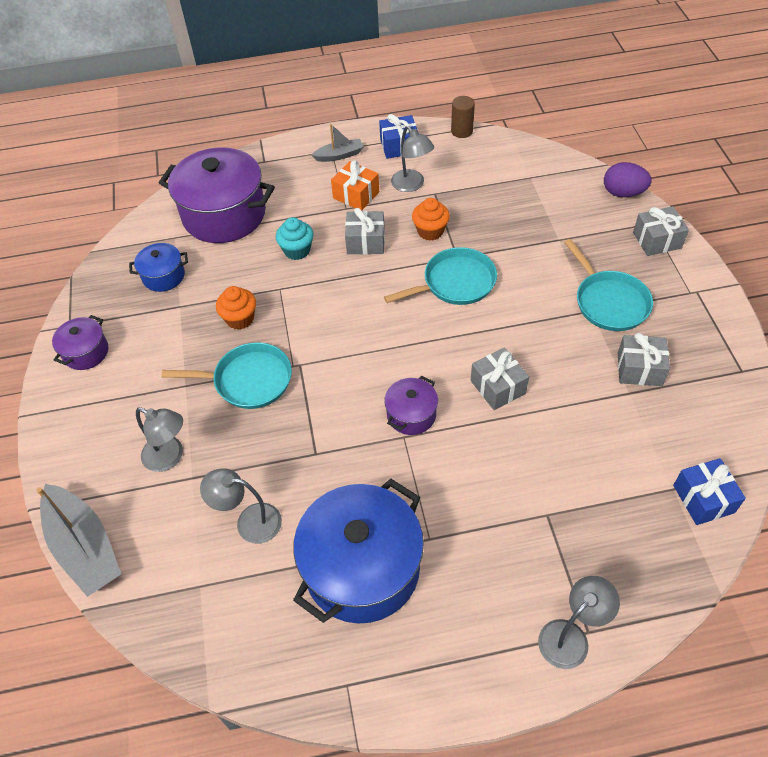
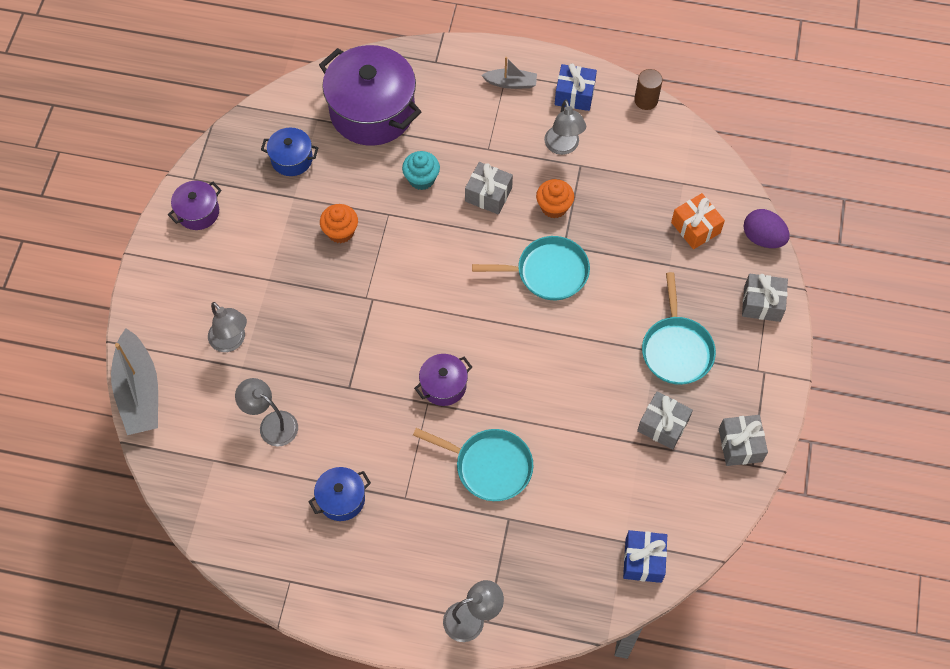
camera: 20 degrees right, 10 degrees up
turquoise pan [162,342,292,409] -> turquoise pan moved to [413,428,533,501]
blue pot [293,479,424,624] -> blue pot [309,467,371,521], size x0.48
orange gift [331,160,379,211] -> orange gift moved to [671,193,725,249]
grey gift [471,348,529,410] -> grey gift moved to [719,415,768,466]

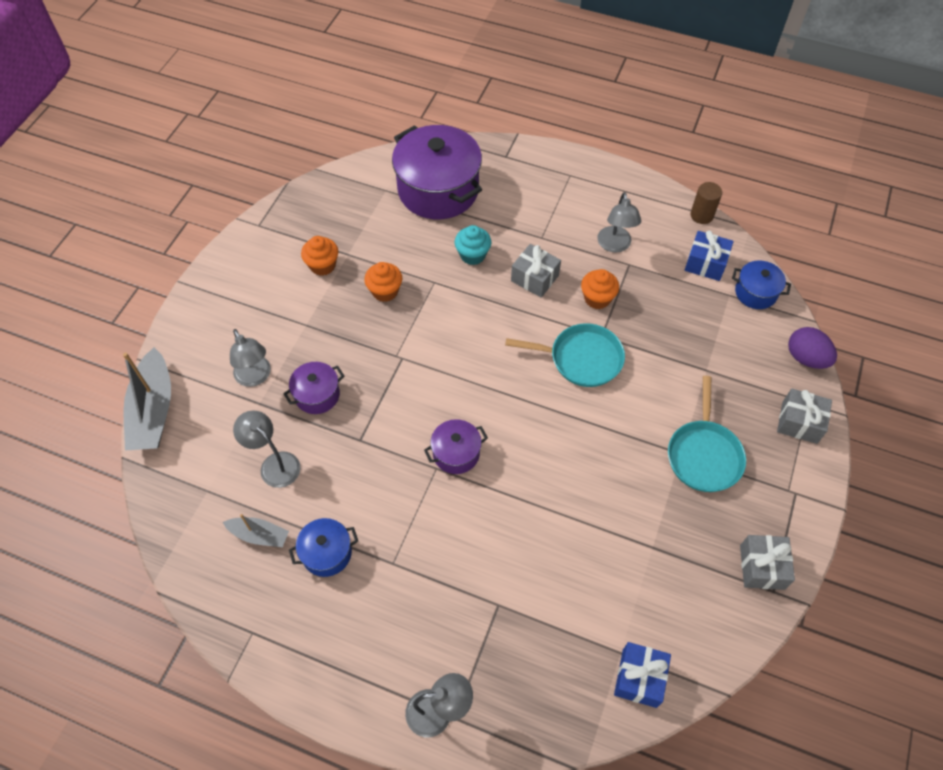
camera: 10 degrees right, 5 degrees down
purple pot [168,181,222,230] -> purple pot moved to [283,362,344,414]
blue pot [261,128,318,176] -> blue pot moved to [732,260,791,309]
turquoise pan [413,428,533,501] -> none
grey boat [481,57,537,89] -> grey boat moved to [223,514,289,547]
blue gift [555,63,597,111] -> blue gift moved to [685,231,734,281]
grey gift [637,392,693,449] -> none
orange gift [671,193,725,249] -> none
none -> orange cupcake [301,236,338,276]

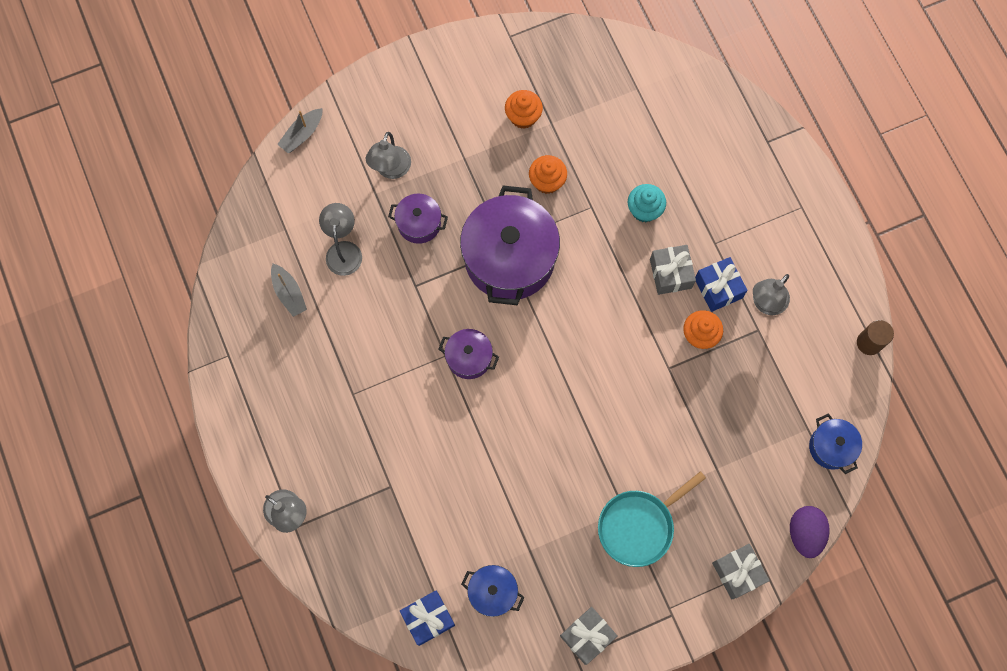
camera: 45 degrees right, 15 degrees up
grey boat [123,347,171,451] -> grey boat [277,108,323,154], size x0.54
blue pot [289,518,358,577] -> blue pot moved to [461,565,525,617]
purple pot [392,125,482,219] -> purple pot moved to [460,186,560,305]
turquoise pan [505,323,625,387] -> none
blue gift [685,231,734,281] -> blue gift moved to [695,257,748,312]

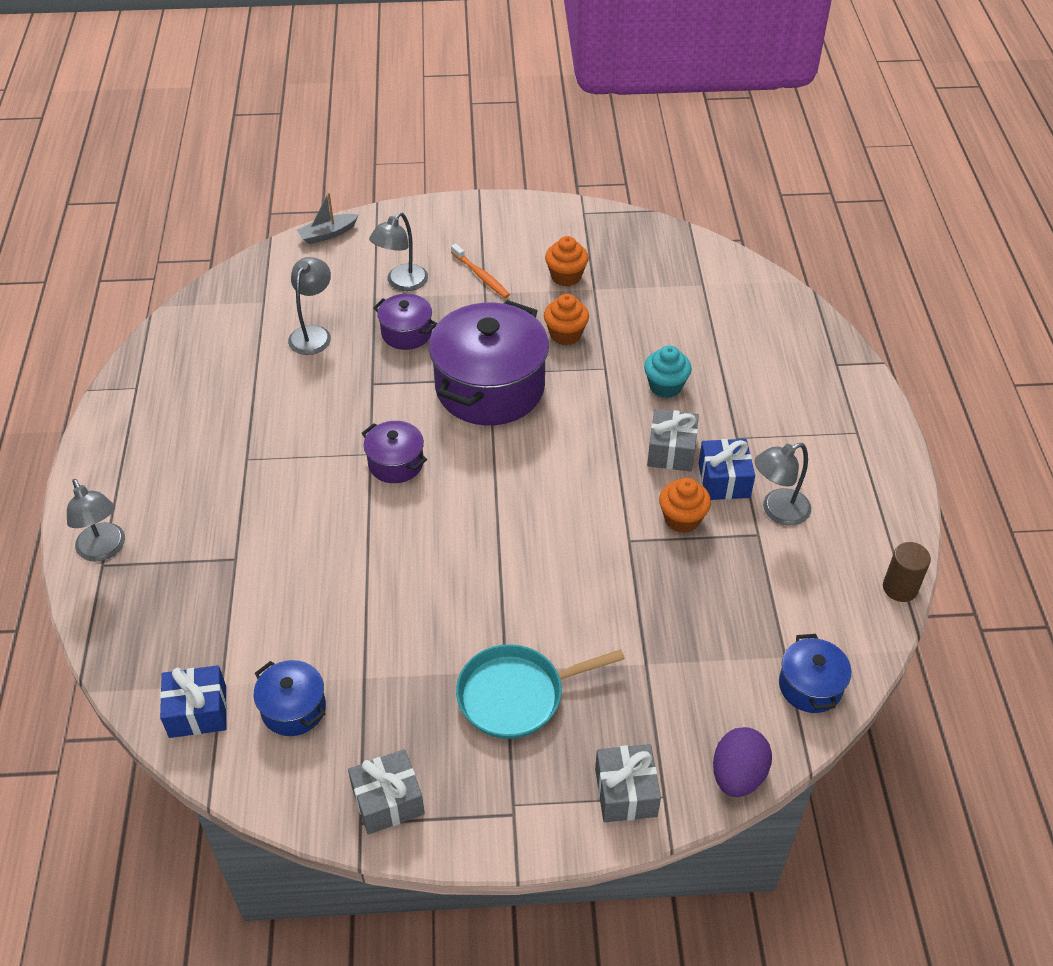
camera: 20 degrees right, 25 degrees down
grey boat [271,264,307,317] -> none
none -> orange toothbrush [451,244,510,298]

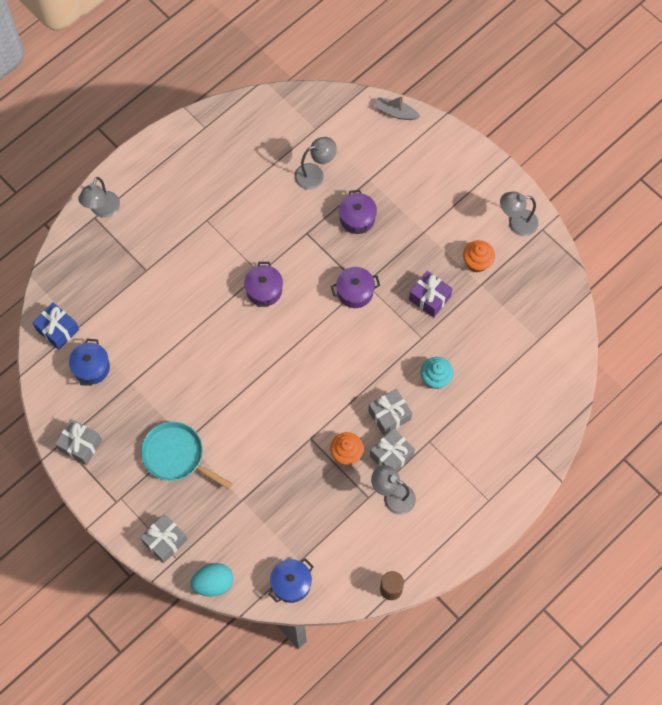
camera: 50 degrees right, 20 degrees up
grey lamp [369,212,428,291] -> grey lamp moved to [500,192,538,236]
purple pot [429,300,549,425] -> purple pot [331,267,380,308], size x0.48
orange toothbrush [451,244,510,298] -> none
orange cupcake [544,294,589,345] -> purple gift [409,271,453,318]
blue gift [698,439,755,500] -> grey gift [370,428,415,471]
purple egg [713,727,772,797] -> turquoise egg [190,563,233,597]

